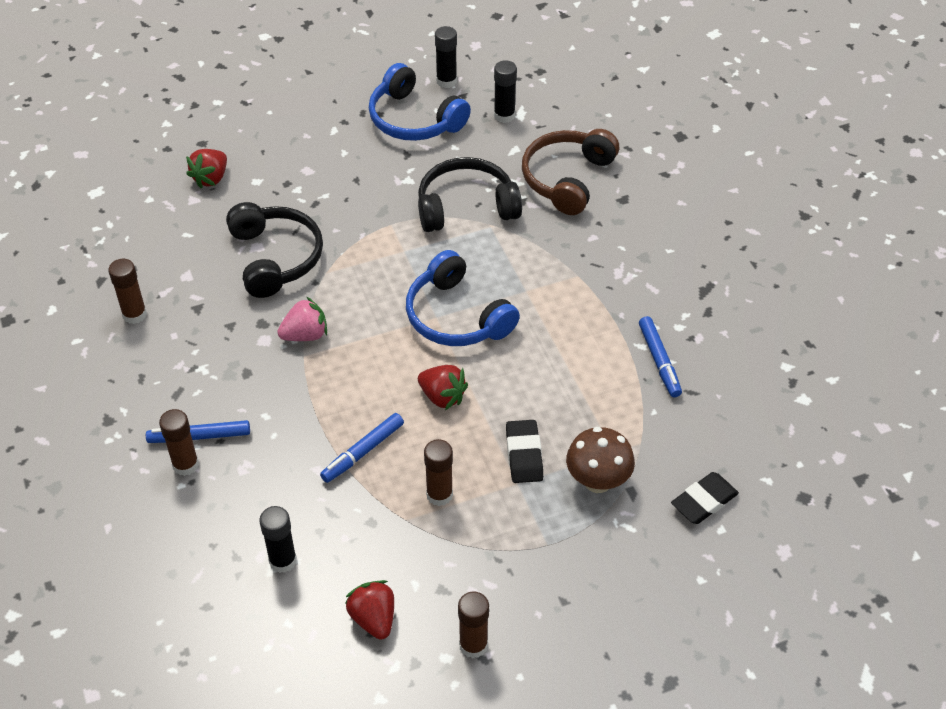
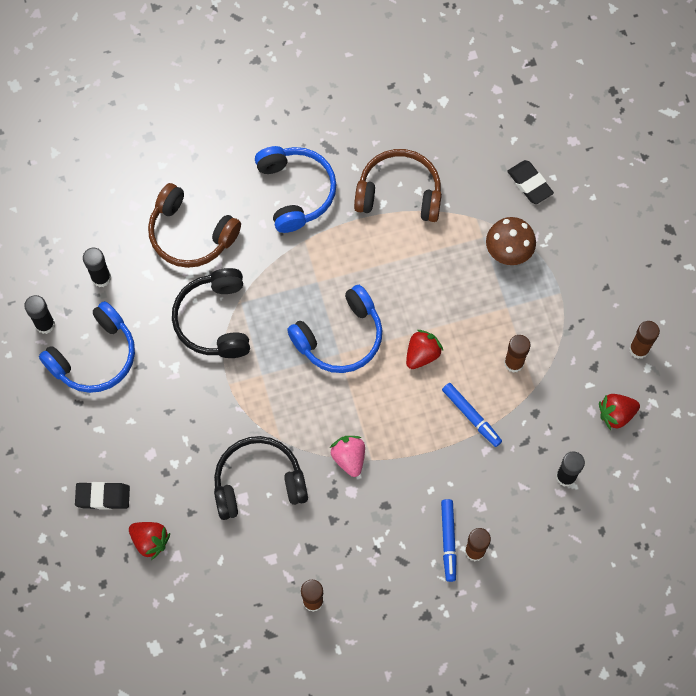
camera: 85 degrees left, 20 degrees up
black eraser [506,420,543,483] -> black eraser moved to [75,482,130,510]
blue marker [639,316,682,397] -> brown headphones [354,149,442,222]
none -> blue headphones [255,146,336,233]

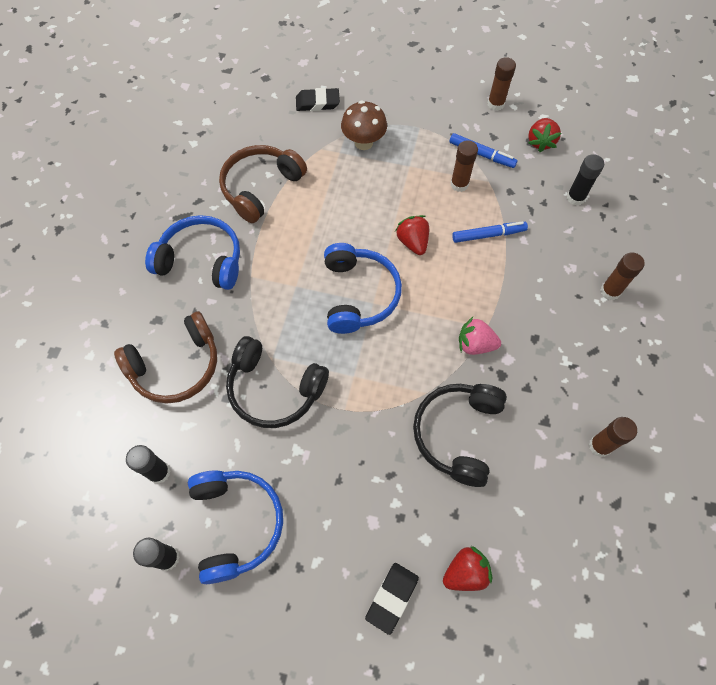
camera: 60 degrees left, 5 degrees down
blue marker [441,499,457,582] -> blue marker moved to [449,133,518,168]

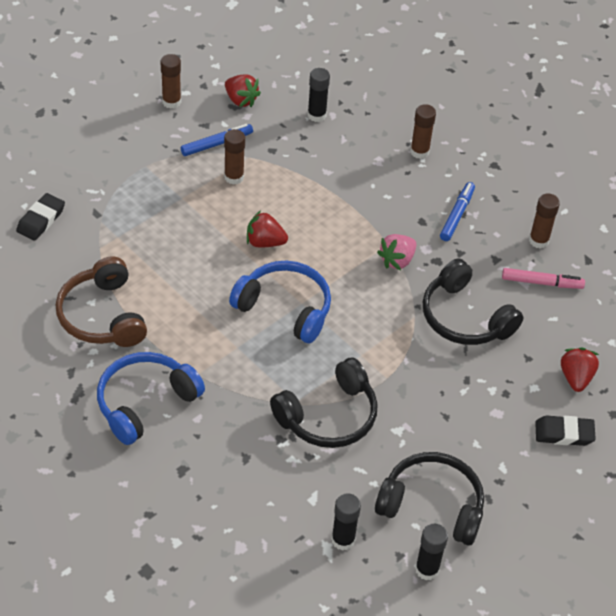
camera: 60 degrees left, 15 degrees down
brown headphones [114,311,217,404] -> none
blue headphones [188,470,283,584] -> black headphones [375,452,484,545]
brown mushroom [341,100,387,150] -> none
black eraser [365,563,419,635] -> black eraser turned 60 degrees counterclockwise [535,416,596,446]
blue marker [452,221,528,243] -> blue marker moved to [440,182,475,241]
none -> pink marker [502,268,585,289]

